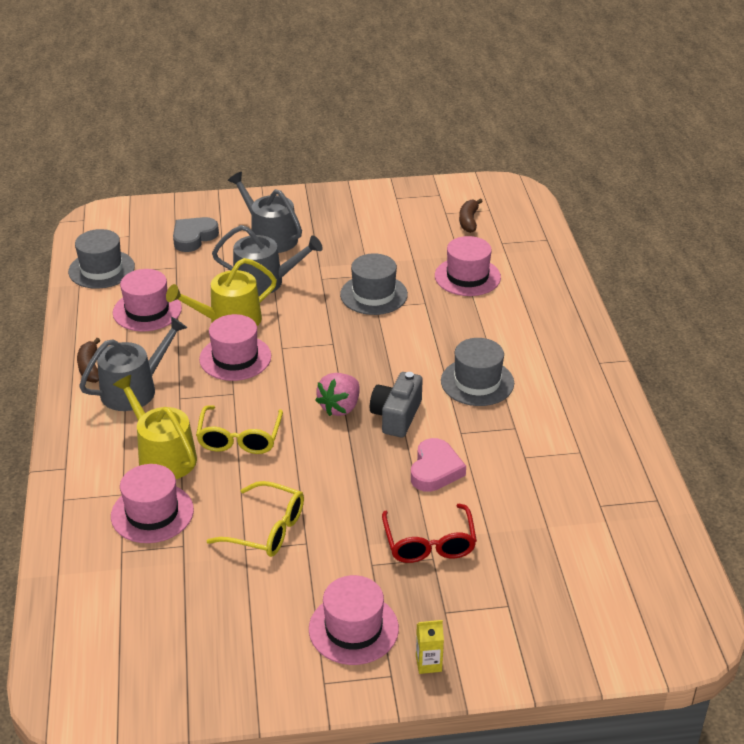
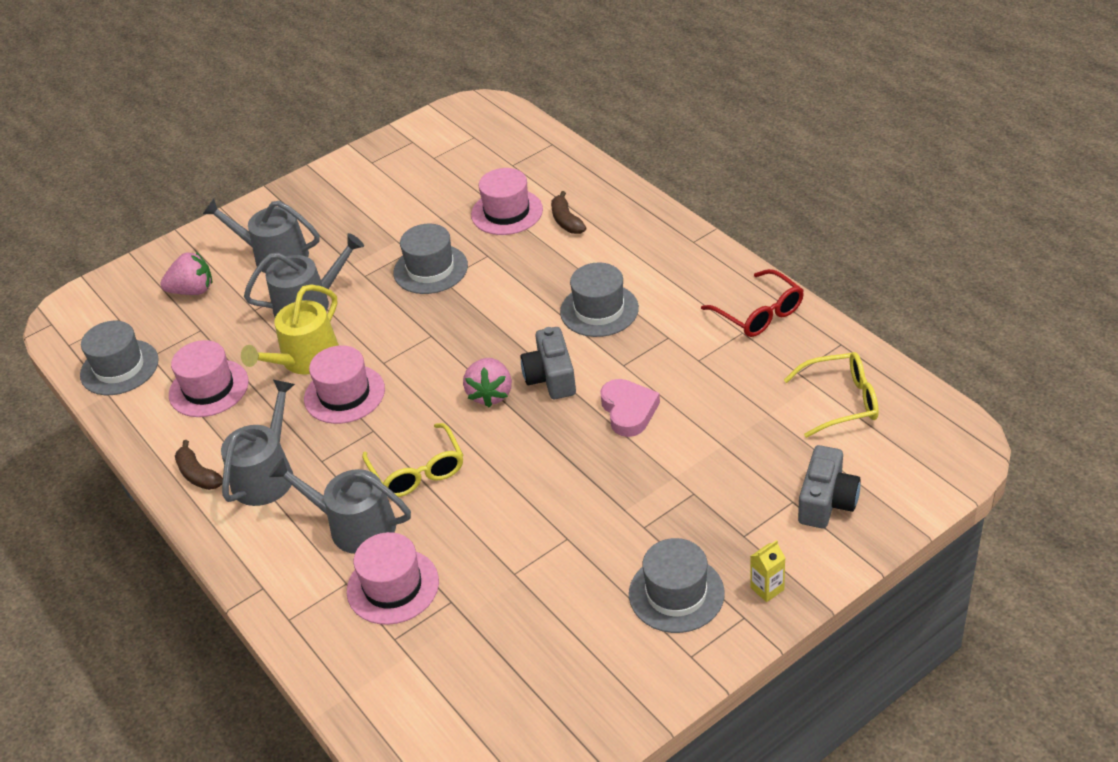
camera: 25 degrees left, 5 degrees up
yellow watering can [113,375,197,479] -> grey watering can [269,458,411,554]
grey heart [173,217,219,252] -> pink strawberry [160,252,213,295]
yellow glasses [207,481,304,557] -> yellow glasses moved to [784,352,879,438]
pink hat [309,575,399,665] -> grey hat [629,538,725,633]
red glasses [382,504,477,563] -> red glasses moved to [701,269,804,337]
brown banana [459,199,483,233] -> brown banana moved to [551,191,586,234]
none -> grey camera [798,445,861,528]

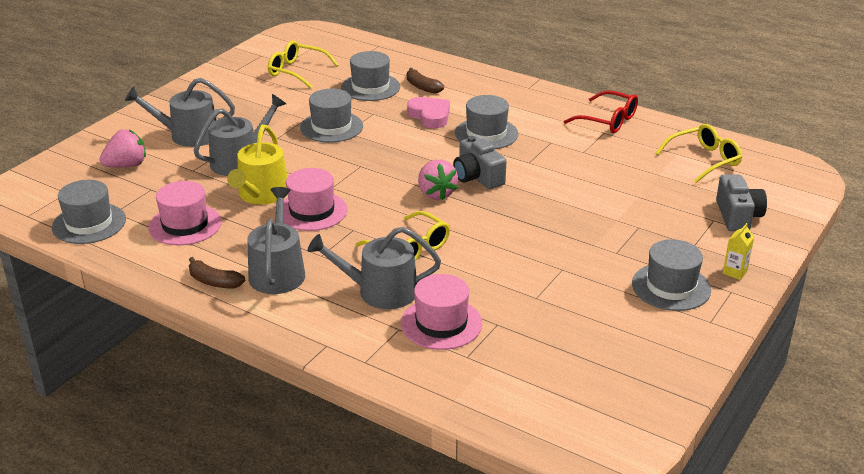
camera: 25 degrees left, 10 degrees down
pink hat [471,168,543,235] -> grey hat [341,51,400,101]
pink heart [600,379,660,437] -> pink heart moved to [407,97,450,128]
none -> yellow glasses [268,41,339,88]

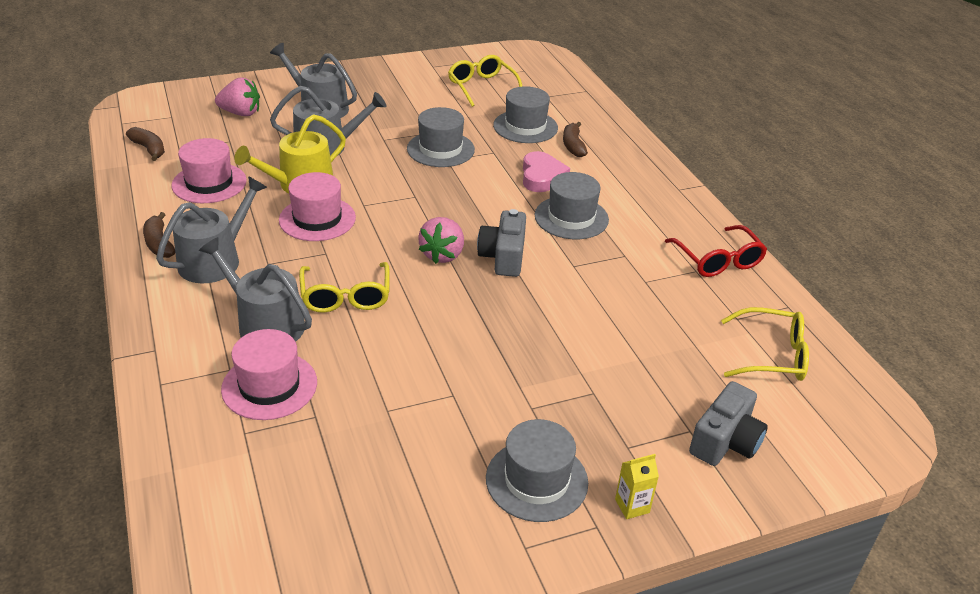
camera: 35 degrees right, 5 degrees up
grey hat [52,180,126,244] -> brown banana [126,127,165,161]

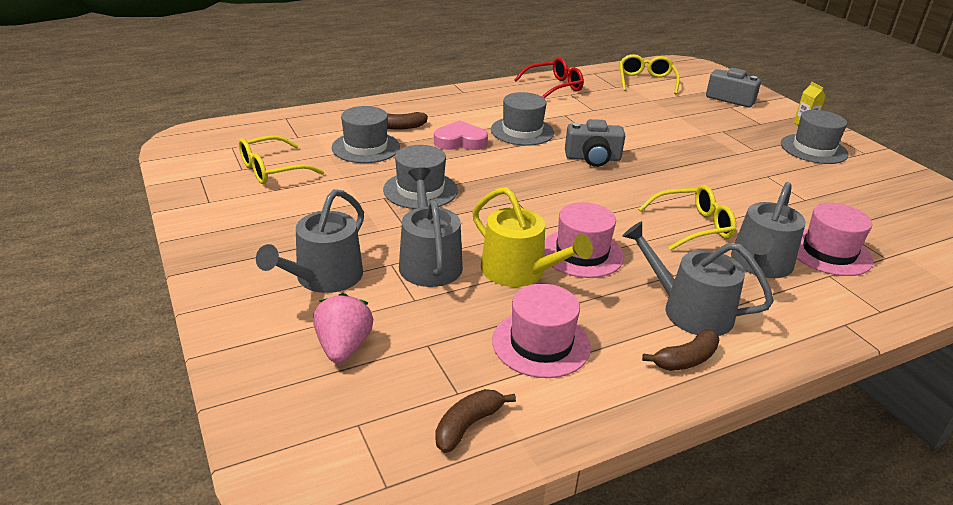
camera: 95 degrees left, 5 degrees down
pink strawberry [418,217,464,264] -> none

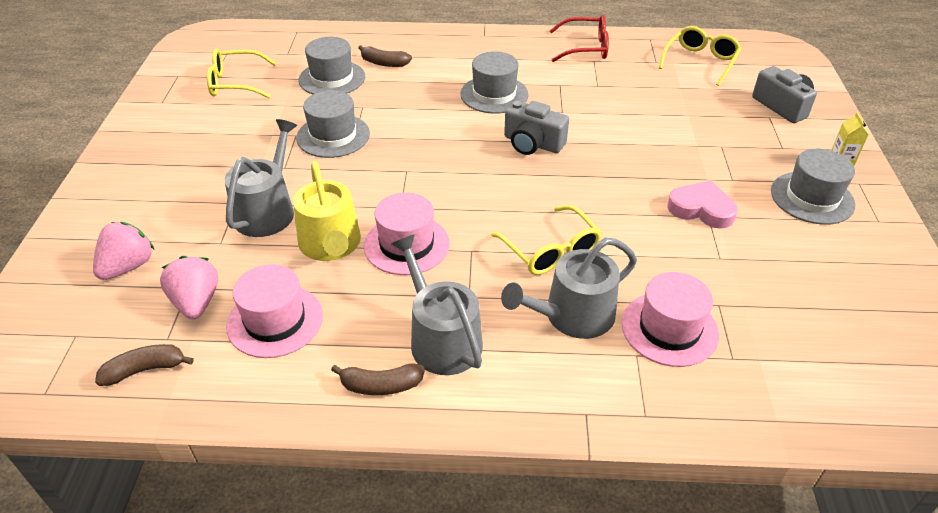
camera: 30 degrees right, 10 degrees up
grey watering can [256,189,364,293] -> none
pink heart [434,120,488,150] -> pink heart moved to [667,181,738,229]
yellow glasses [638,185,736,250] -> yellow glasses turned 45 degrees clockwise [491,205,602,275]
none -> pink strawberry [160,256,218,319]

